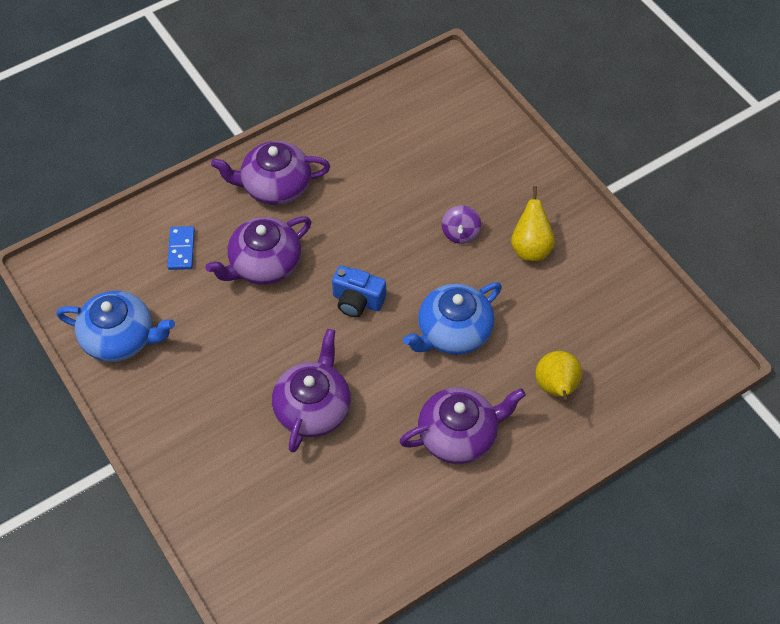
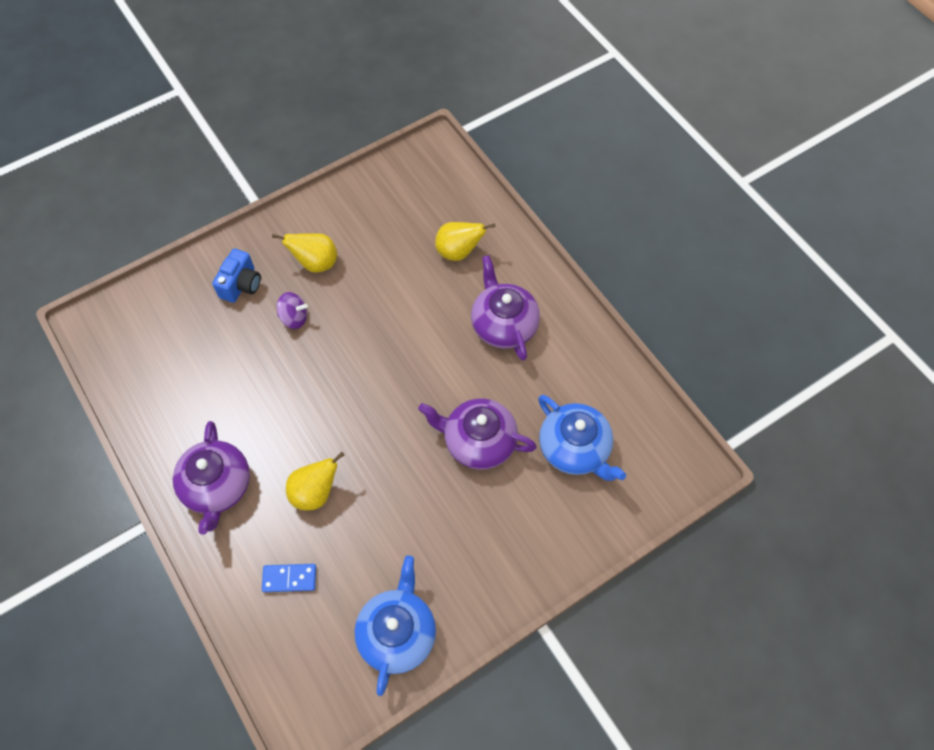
camera: 90 degrees left, 5 degrees up
purple teapot [205,216,311,285] -> yellow pear [286,452,344,511]
blue camera [332,265,386,317] -> blue camera moved to [212,249,261,303]
blue teapot [403,282,502,355] -> blue teapot moved to [538,395,626,481]

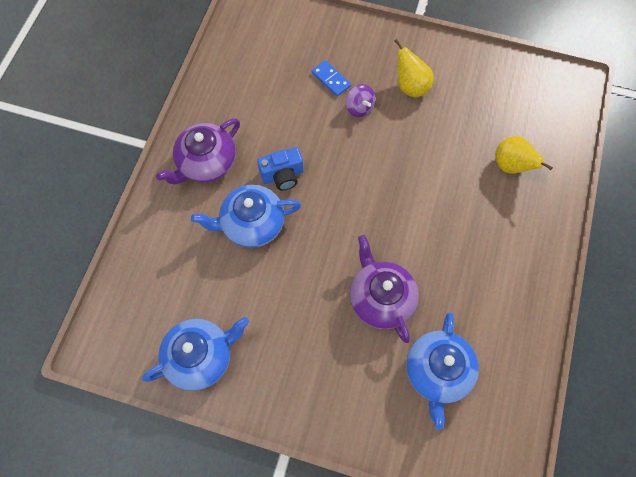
camera: 50 degrees right, 5 degrees up
blue camera [212,249,261,303] -> blue camera moved to [257,147,303,191]
blue domino [262,564,316,592] -> blue domino moved to [311,60,351,96]
yellow pear [286,452,344,511] -> blue teapot [191,185,301,248]
purple teapot [471,255,540,360] -> none

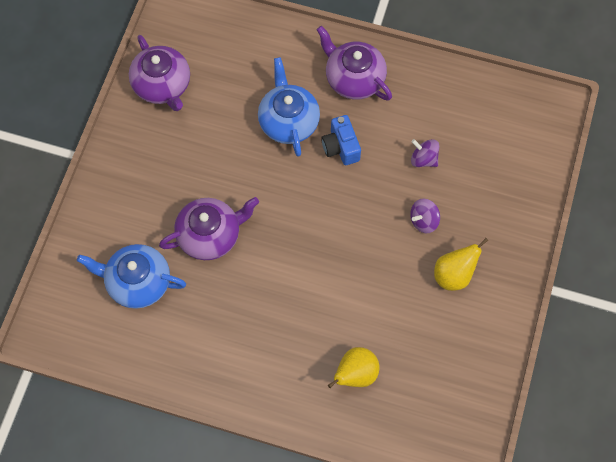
camera: 90 degrees right, 0 degrees up
blue teapot [142,317,249,391] -> purple teapot [129,35,190,111]
blue domino [311,60,351,96] -> none
none -> purple spinning top [411,139,439,167]

